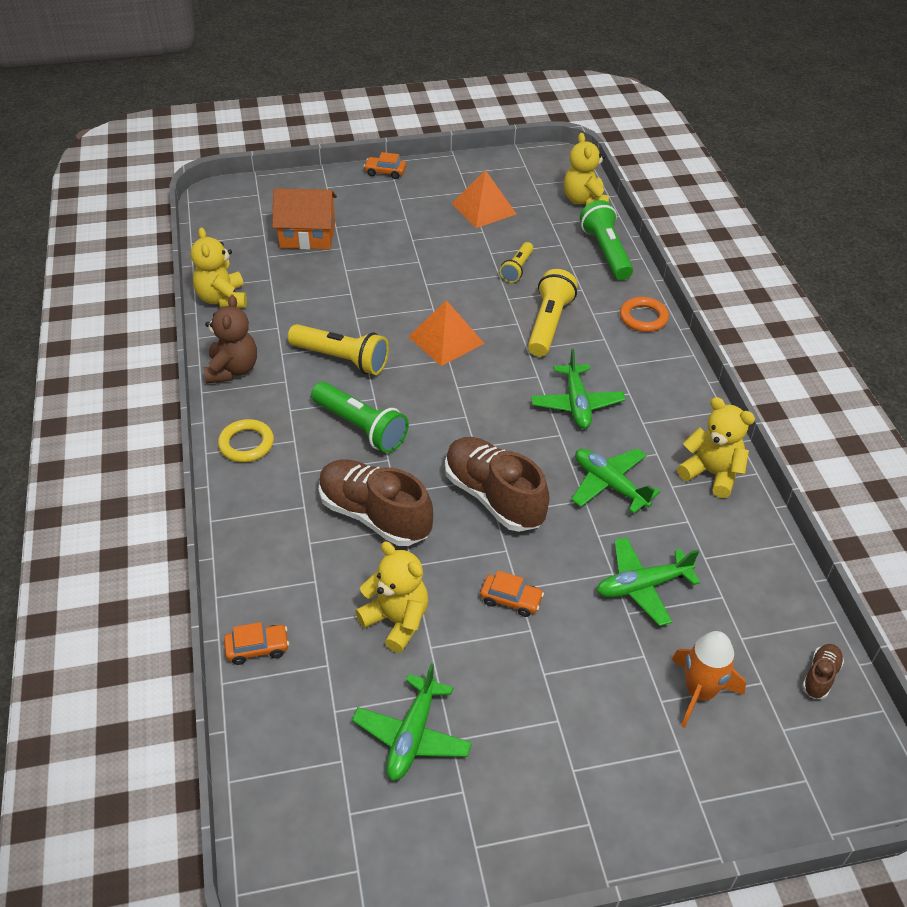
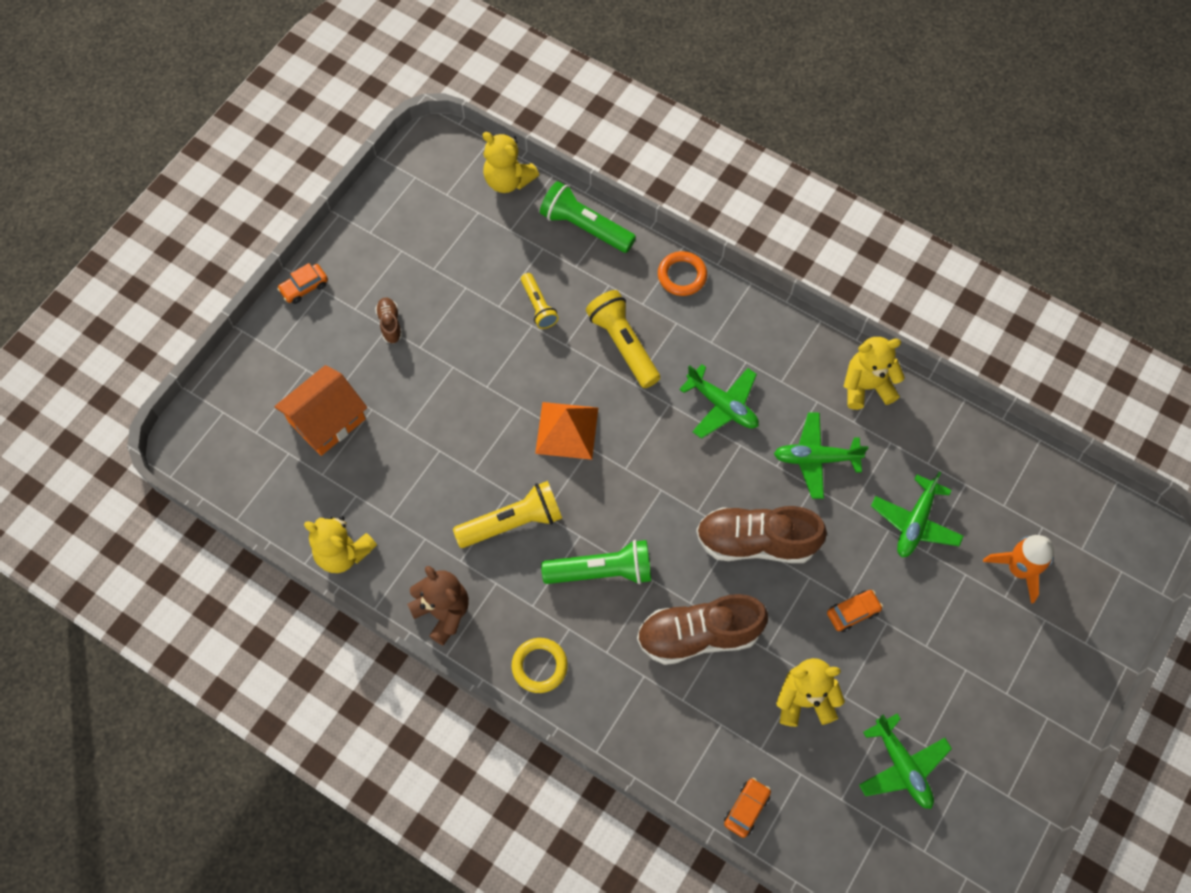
camera: 45 degrees left, 20 degrees up
orange pyramid [452,170,516,228] -> none
brown shoe [802,644,844,699] -> brown shoe moved to [375,298,402,344]

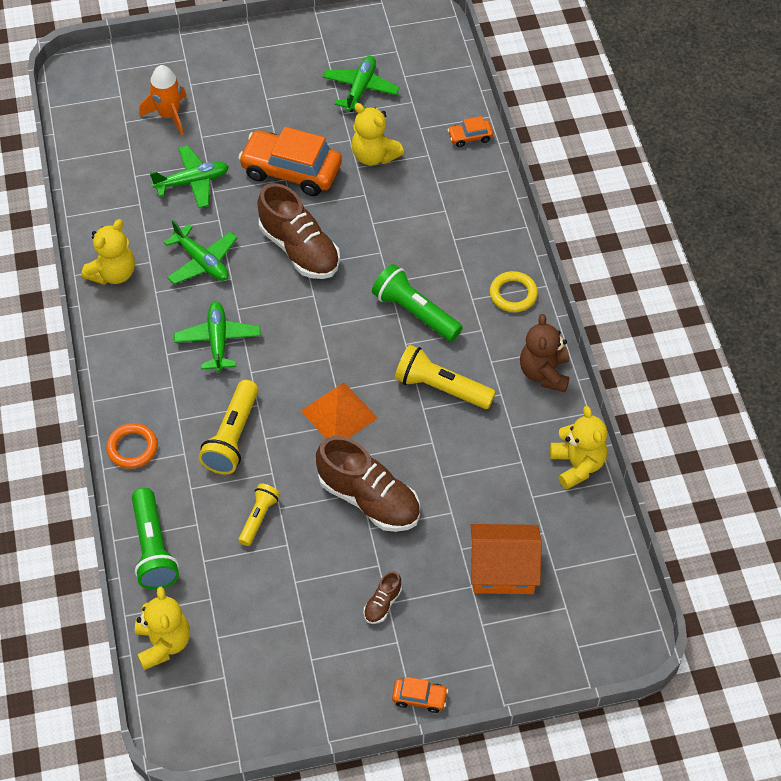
camera: 135 degrees left, 10 degrees down
brown shoe [637,594,768,665] -> brown shoe moved to [316,436,420,532]
orange car [827,590,883,632] -> orange car [238,127,342,196], size x2.20
yellow teddy bear [844,337,905,410] -> yellow teddy bear turned 90 degrees counterclockwise [82,219,135,285]

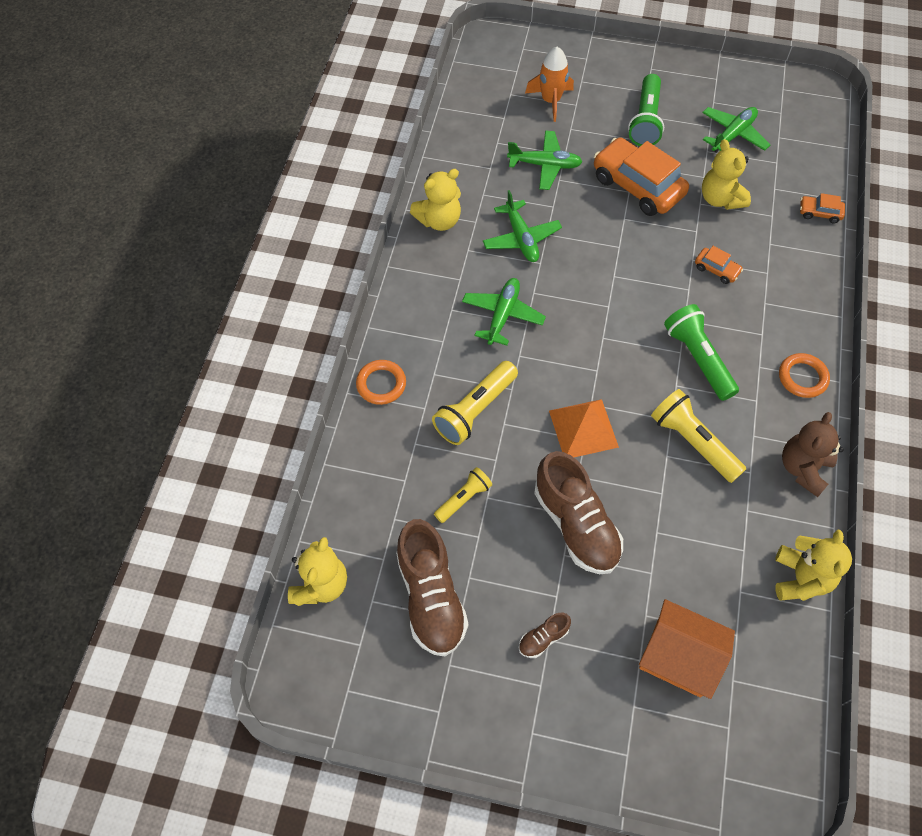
camera: 25 degrees right, 5 degrees up
green flashlight [132,488,179,590] -> green flashlight moved to [628,74,664,146]
brown shoe [257,183,340,279] -> brown shoe moved to [396,519,468,656]
orange car [392,677,448,713] -> orange car moved to [695,246,743,284]
yellow ring [490,271,538,312] -> orange ring [779,353,830,398]

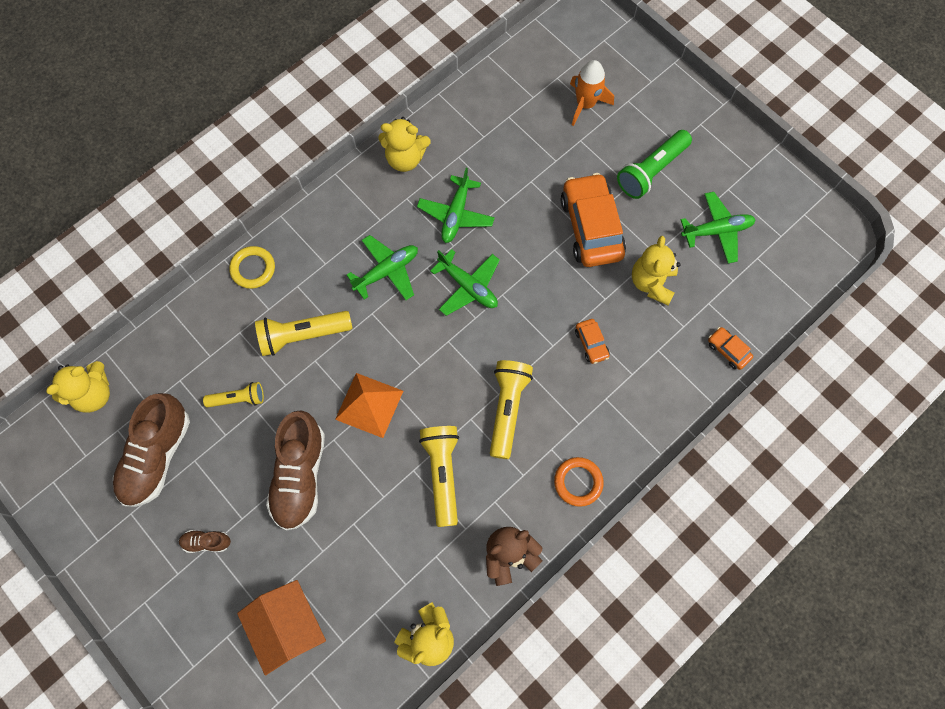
camera: 35 degrees right, 10 degrees up
orange ring [356,360,406,405] -> yellow ring [229,246,275,289]
green plane [507,130,582,190] -> green plane moved to [430,249,500,316]
green flashlight [664,304,739,401] -> yellow flashlight [490,360,533,459]

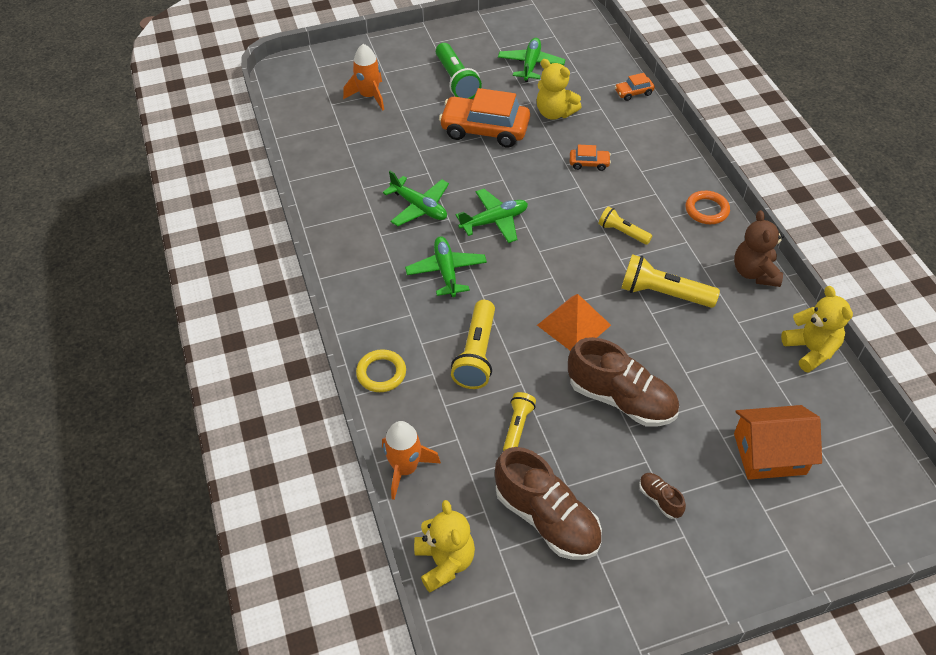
camera: 65 degrees left, 20 degrees down
brown shoe [179,530,231,553] -> brown shoe turned 120 degrees clockwise [639,473,686,519]
yellow teddy bear [379,117,430,172] -> none
yellow flashlight [490,360,533,459] -> yellow flashlight [599,206,652,245], size x0.60
none -> orange rocket [382,421,441,500]

